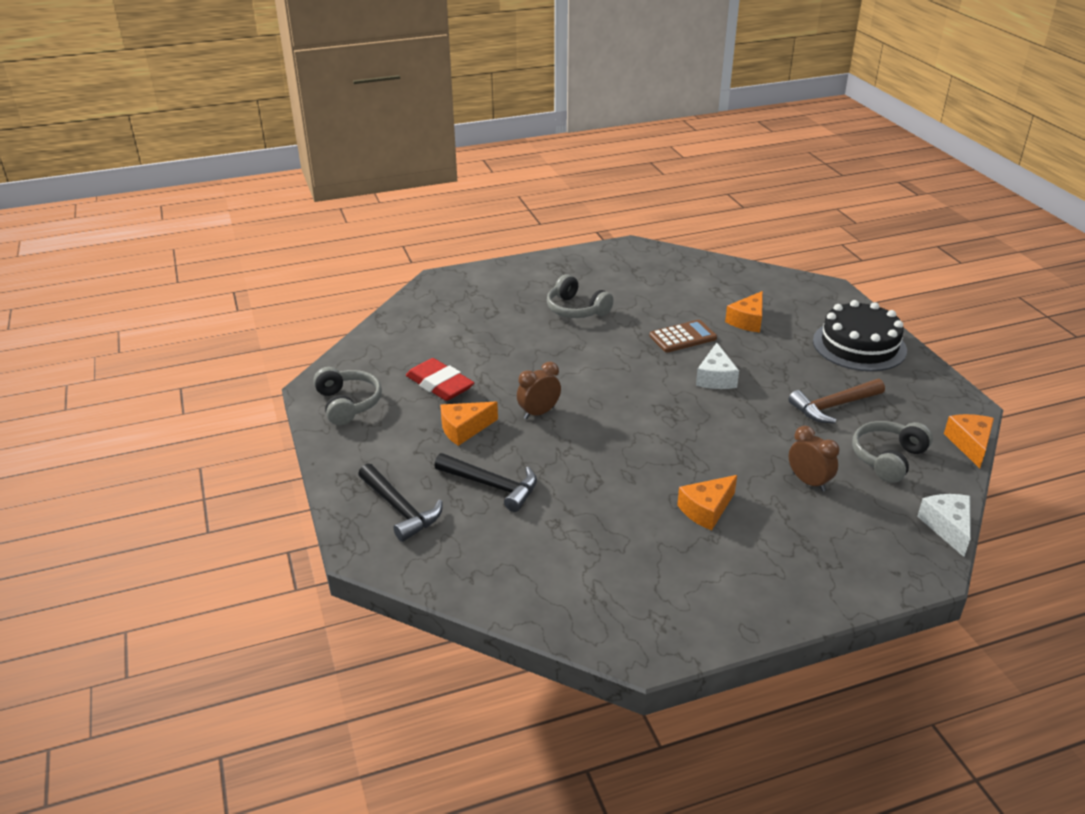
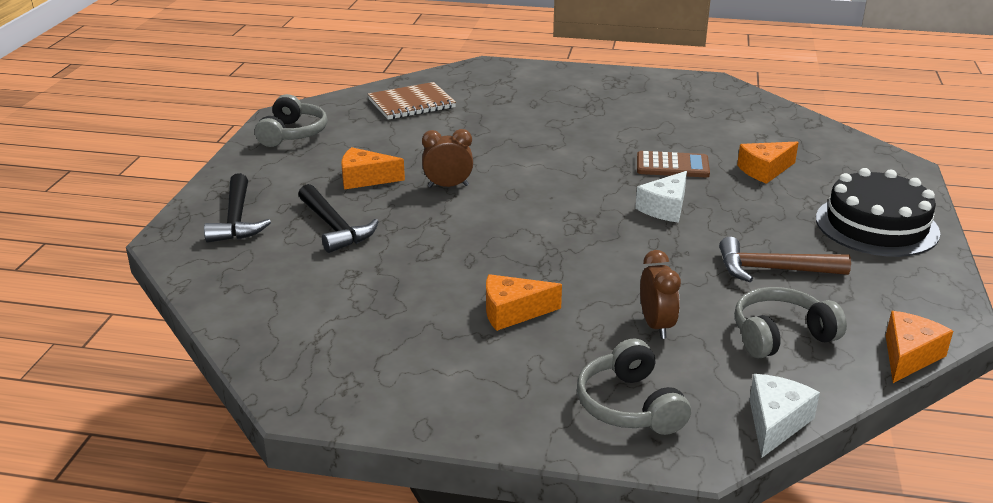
camera: 30 degrees right, 5 degrees down
red eraser [406,358,474,401] -> none
grey headphones [547,275,614,318] -> grey headphones moved to [577,338,691,435]
none -> brown notebook [368,82,456,119]

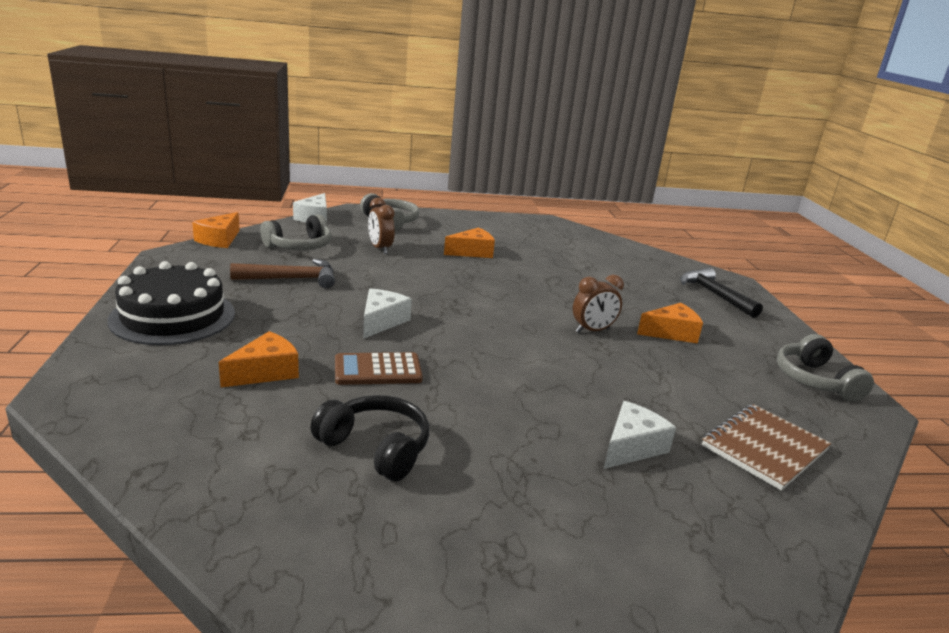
camera: 160 degrees right, 5 degrees down
black hammer [298,184,379,253] -> none
none -> black headphones [311,395,429,481]
none -> white cheese [604,401,676,469]

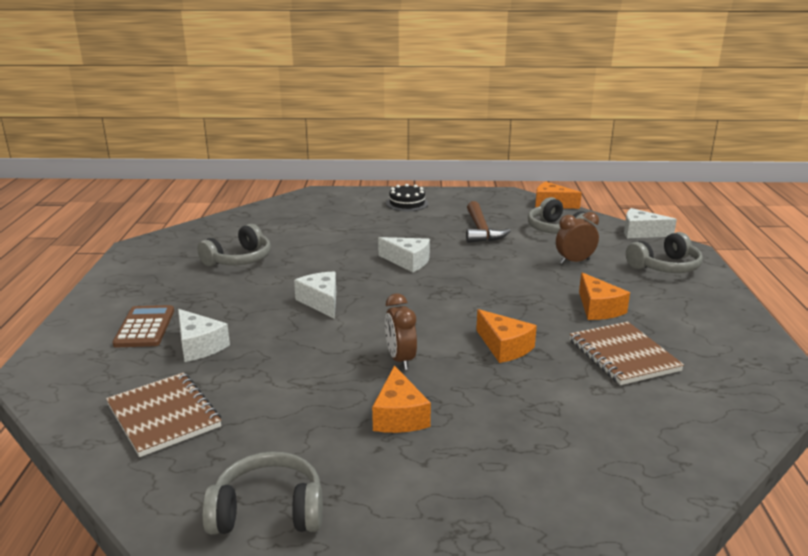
camera: 100 degrees right, 0 degrees up
black cake [107,261,235,345] -> black cake [386,184,429,211], size x0.55
orange cheese [219,331,299,387] -> orange cheese moved to [476,309,537,363]
black headphones [311,395,429,481] -> grey headphones [197,224,271,267]
brown calculator [335,352,423,385] -> brown calculator moved to [113,305,174,347]
black hammer [680,268,763,318] -> none
none -> white cheese [294,271,336,319]
none -> brown notebook [569,322,684,385]

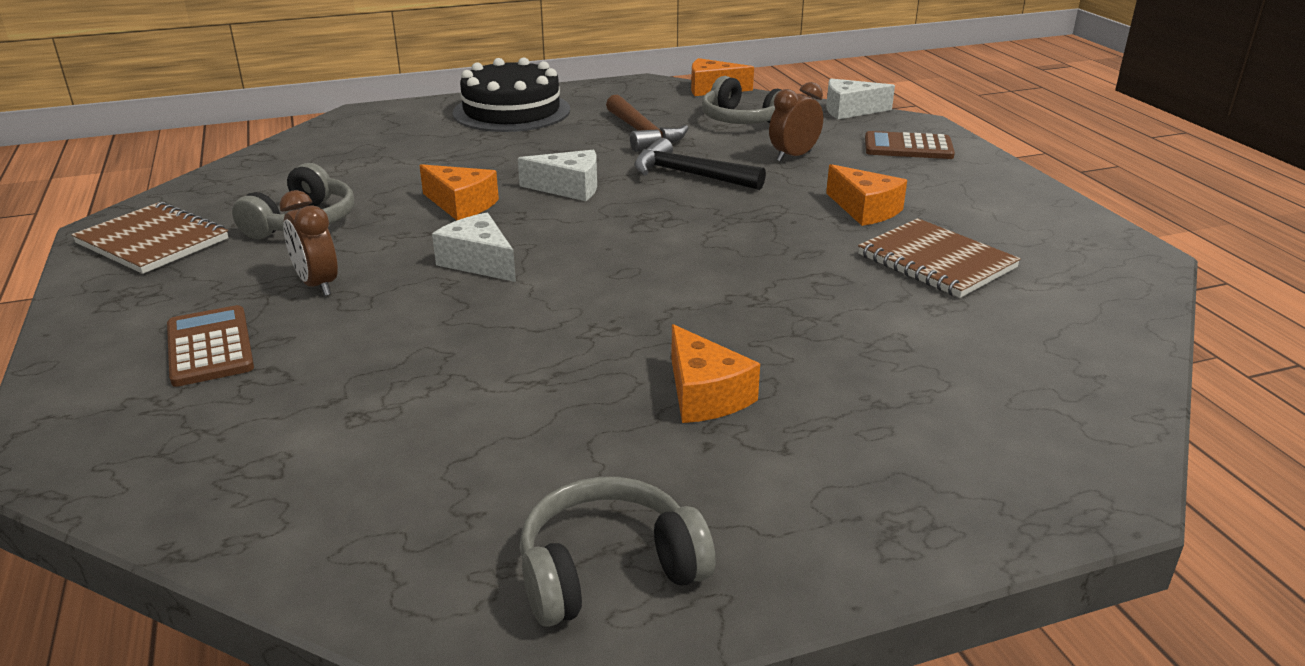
camera: 20 degrees left, 5 degrees up
brown notebook [106,372,222,457] -> brown notebook moved to [71,202,229,274]
white cheese [178,309,230,362] -> none
brown clock [385,293,417,370] -> brown clock moved to [280,190,338,296]
black cake [386,184,429,211] -> black cake [453,57,570,132], size x1.82
orange cheese [476,309,537,363] -> orange cheese moved to [419,164,499,220]
grey headphones [626,232,703,273] -> brown calculator [865,131,955,159]
none -> black hammer [634,138,766,190]

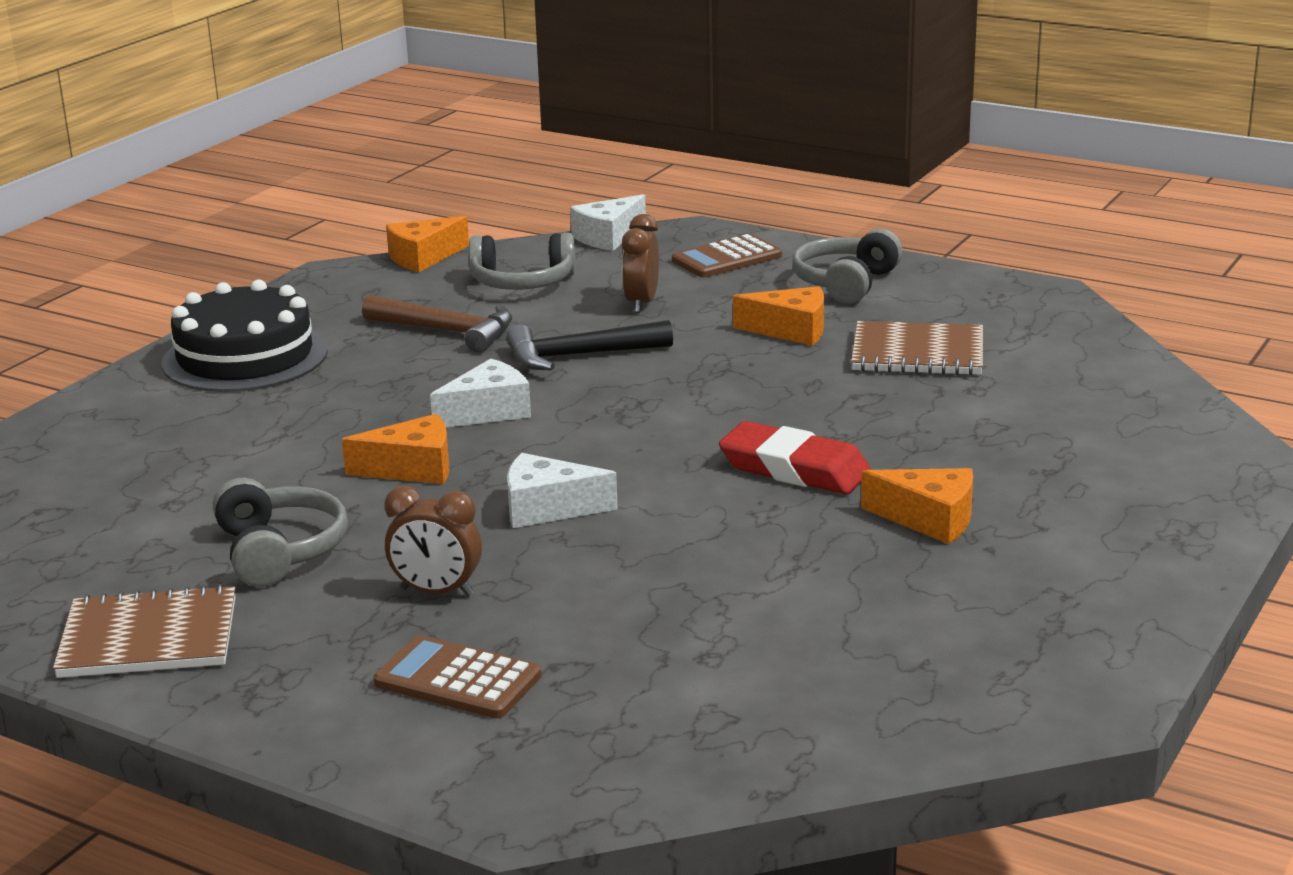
camera: 40 degrees left, 5 degrees down
grey headphones [520,477,716,627] -> grey headphones moved to [792,229,903,303]
none -> red eraser [719,421,871,494]

